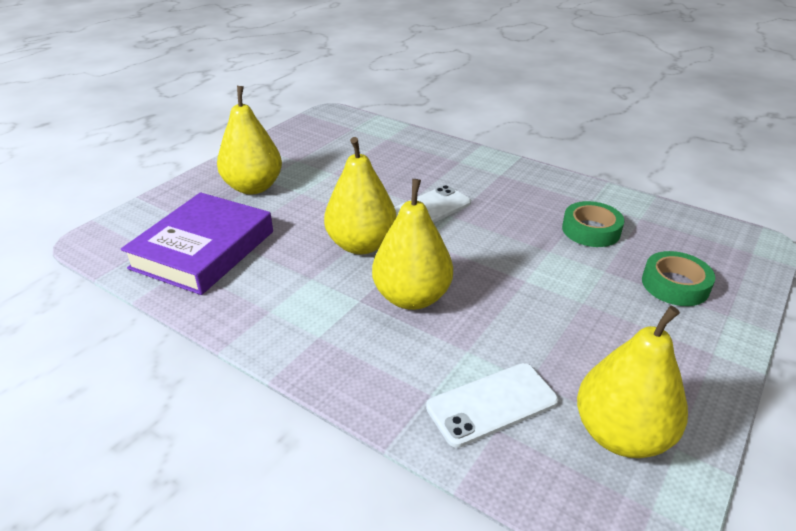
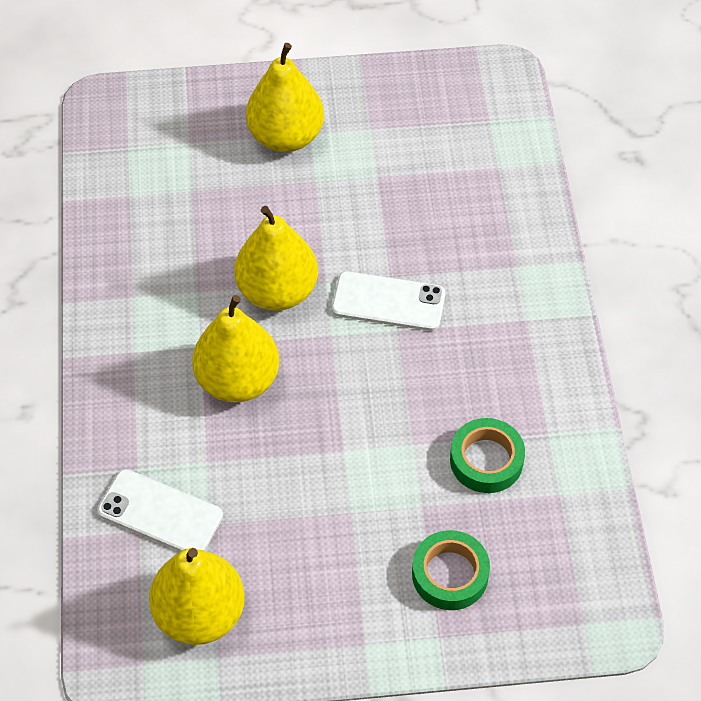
camera: 50 degrees right, 20 degrees up
purple book [121,192,273,295] -> none

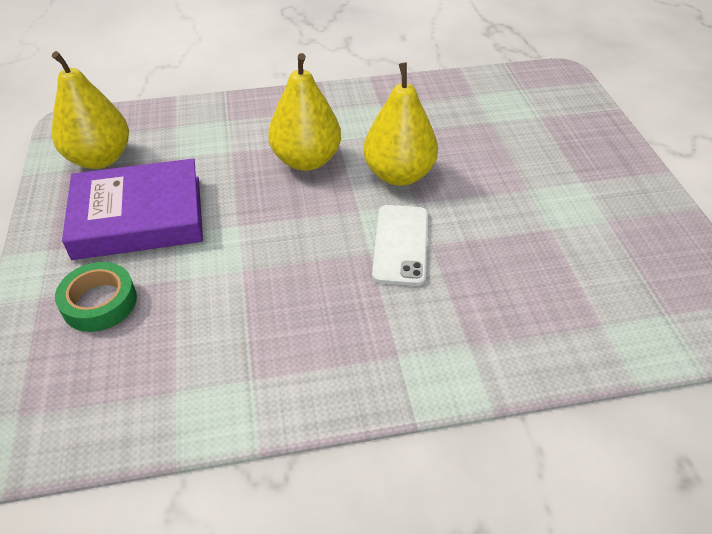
camera: 85 degrees right, 10 degrees down
white phone [97,469,223,551] -> none
yellow pear [246,43,324,152] -> none
green tape [450,418,525,493] -> none
none -> purple book [62,159,203,260]

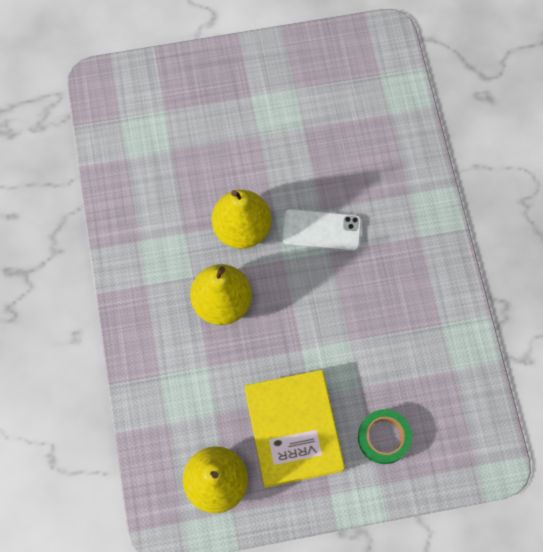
camera: 90 degrees left, 25 degrees up
purple book [62,159,203,260] -> yellow book [244,370,345,488]

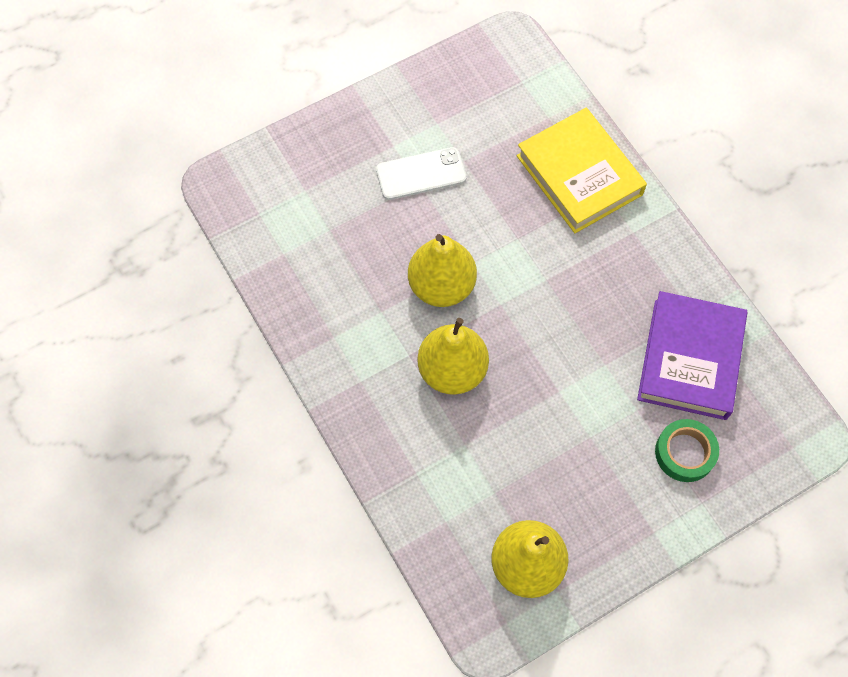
camera: 20 degrees left, 5 degrees down
yellow book [244,370,345,488] -> yellow book moved to [517,108,647,233]
white phone [282,209,361,251] -> white phone moved to [376,147,466,200]
none -> purple book [637,291,747,420]

